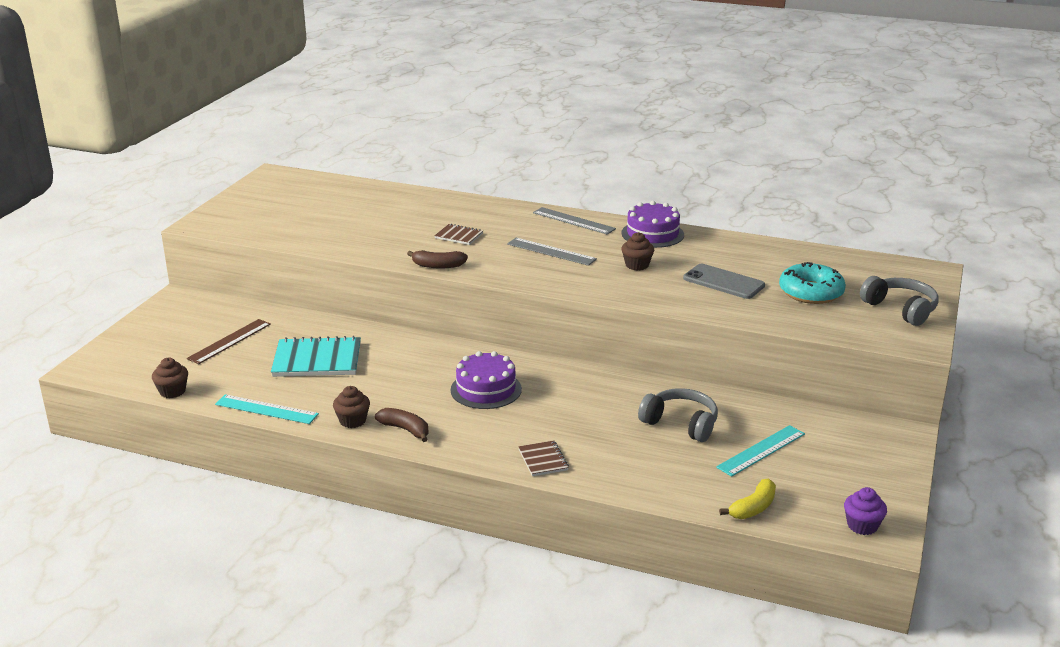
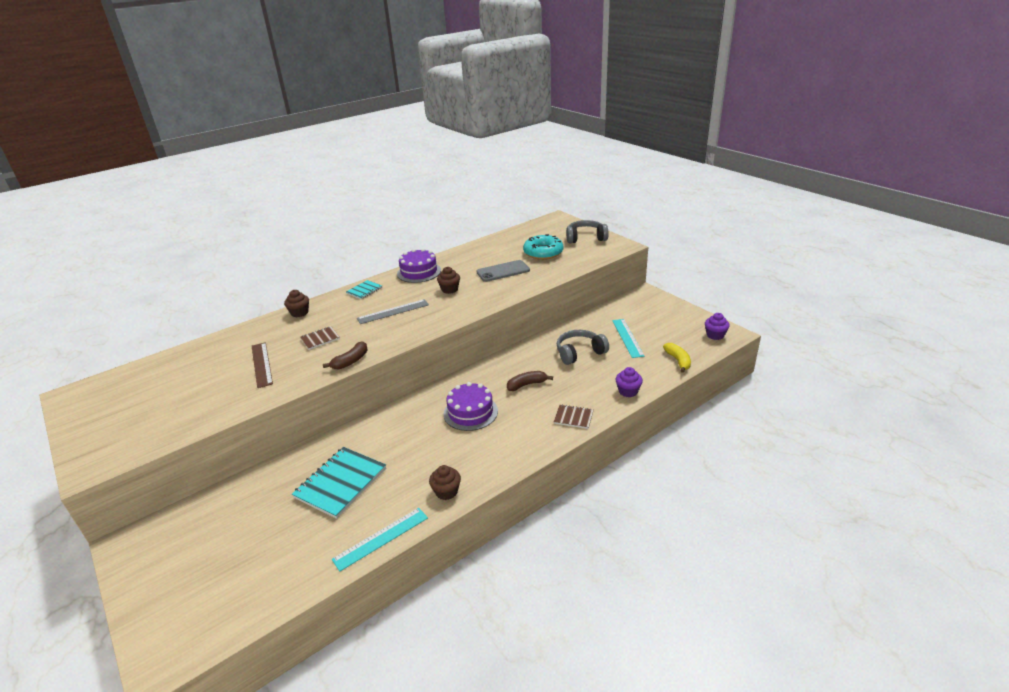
camera: 55 degrees left, 5 degrees up
brown cupcake [152,358,188,398] -> brown cupcake moved to [284,290,309,317]
brown ruler [187,319,271,364] -> brown ruler moved to [252,342,273,388]
brown banana [375,408,429,442] -> brown banana moved to [507,371,553,391]
grey ruler [533,207,616,235] -> turquoise notebook [346,280,382,299]
none -> purple cupcake [615,367,643,397]

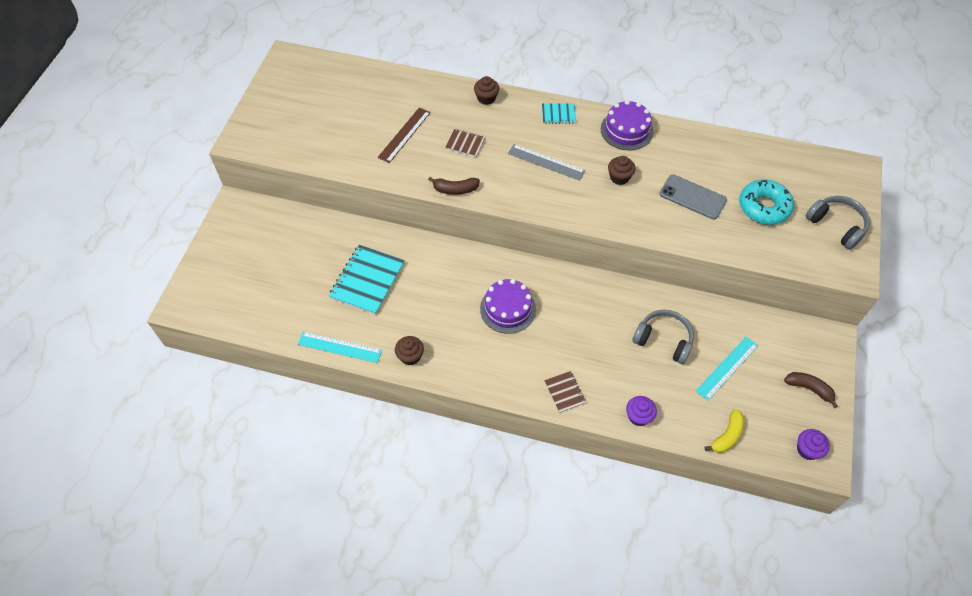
camera: 50 degrees right, 25 degrees up
turquoise notebook [292,447,386,519] -> turquoise notebook turned 60 degrees counterclockwise [329,245,405,315]
brown banana [507,371,553,391] -> brown banana moved to [784,372,838,408]

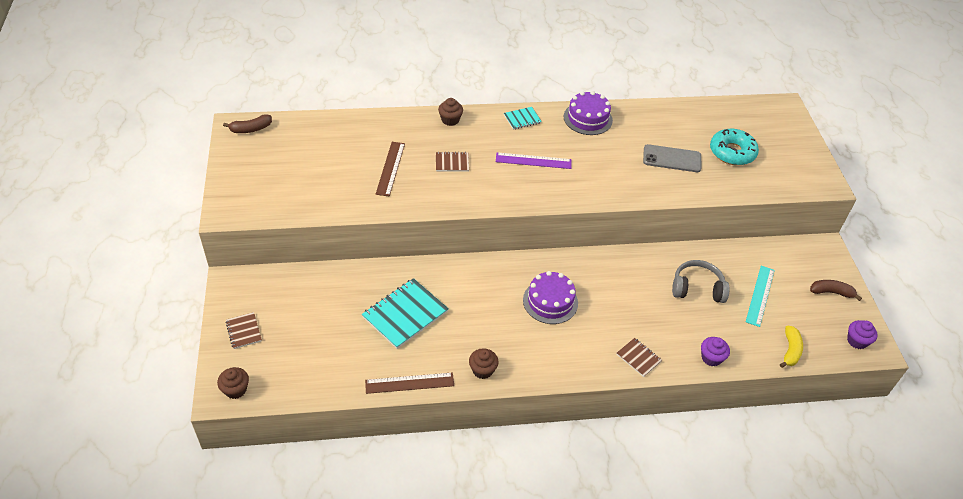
camera: 25 degrees left, 10 degrees down
turquoise ruler [298,332,382,363] -> brown ruler [365,372,454,394]
turquoise notebook [329,245,405,315] -> turquoise notebook turned 45 degrees clockwise [362,278,449,349]
brown banana [428,177,480,195] -> brown banana moved to [223,114,272,133]
grey ruler [508,144,585,181] -> purple ruler [496,152,572,169]
brown cupcake [608,156,636,185] -> brown cupcake moved to [217,367,249,399]
grey headphones [806,196,870,250] -> none
none -> brown notebook [226,312,262,349]

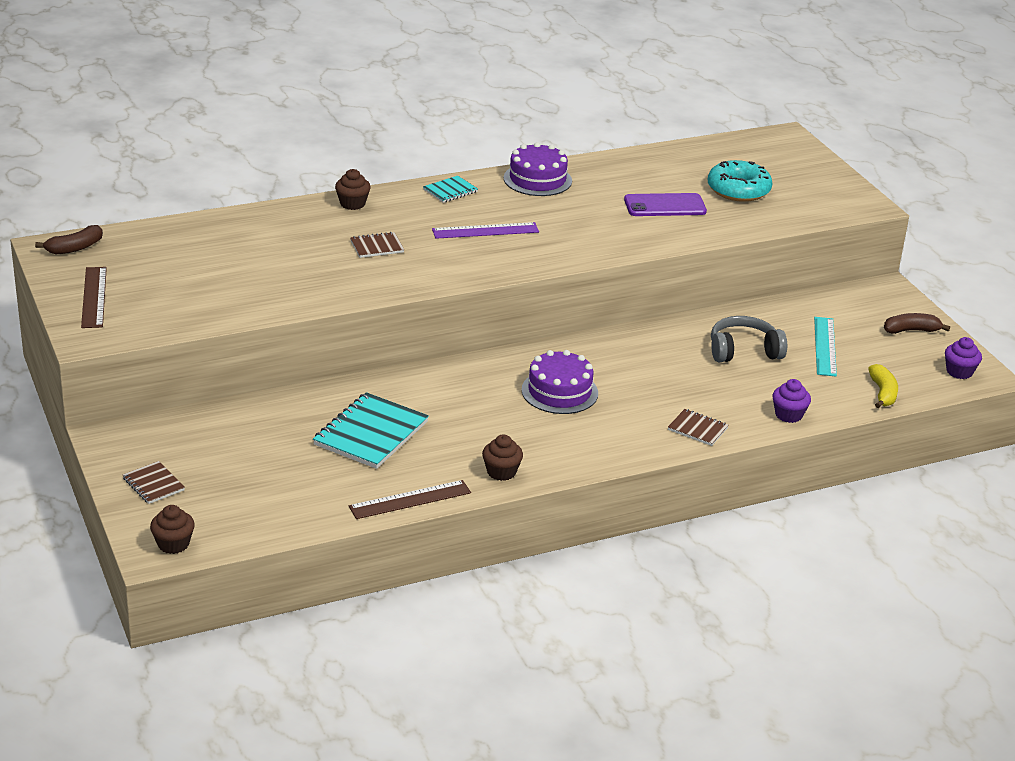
camera: 15 degrees left, 15 degrees down
brown ruler [376,142,405,196] -> brown ruler moved to [81,267,107,328]
grey phone [643,144,701,172] -> purple phone [624,193,707,216]

